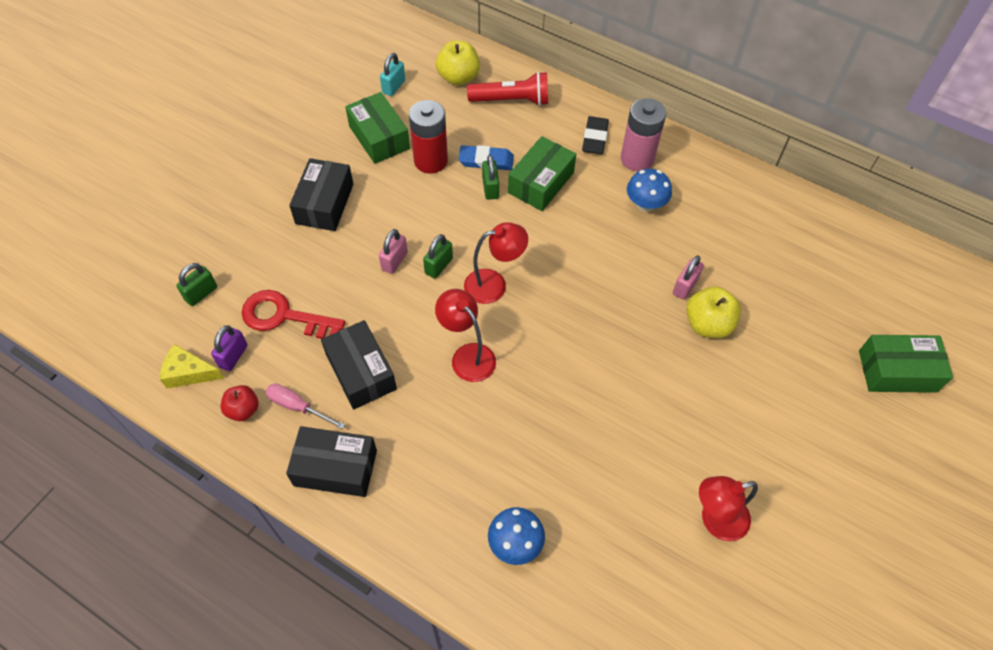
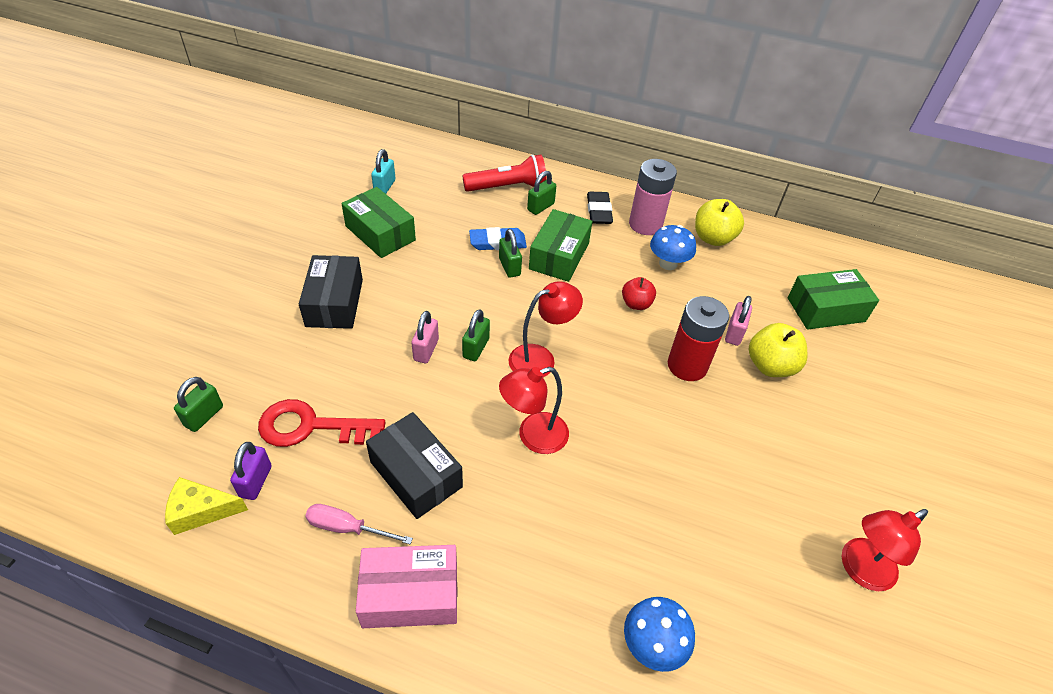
camera: 15 degrees left, 10 degrees down
red apple [220,385,259,421] -> red apple moved to [622,277,656,310]
black box [286,426,377,497] -> pink box [356,545,457,628]
red battery [409,100,448,173] -> red battery moved to [668,296,729,381]
red lamp [435,289,496,382] -> red lamp turned 60 degrees counterclockwise [499,367,569,454]
yellow apple [436,40,480,85] -> yellow apple moved to [695,199,744,246]
green box [859,335,953,393] -> green box moved to [787,269,879,330]
none -> green padlock [527,171,556,215]

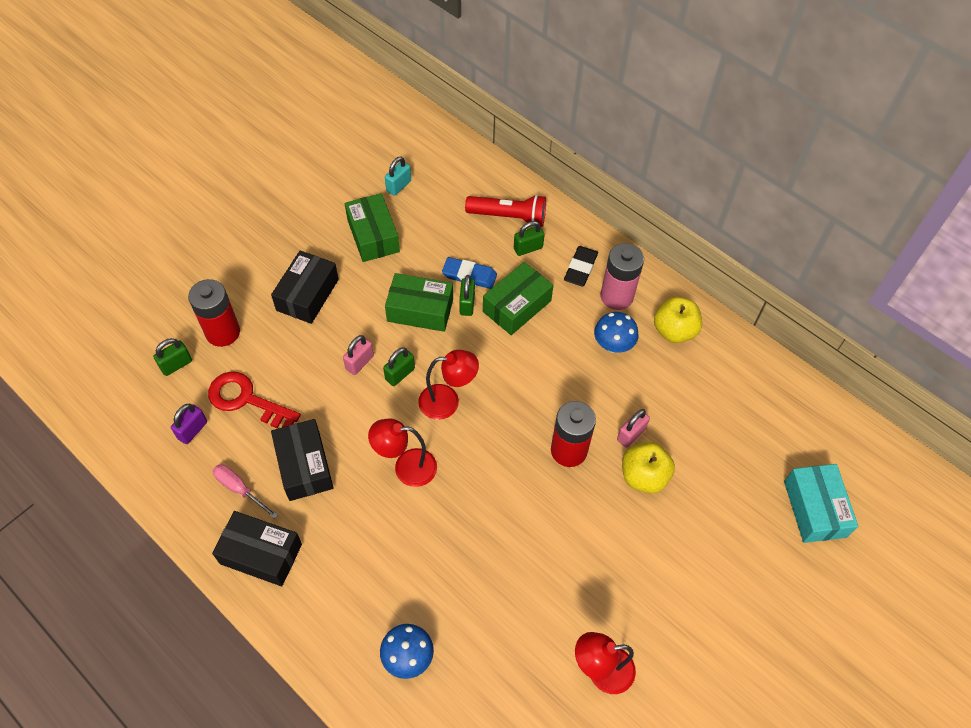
camera: 25 degrees right, 10 degrees up
yellow cheese [165,477,248,535] -> none
pink box [356,545,457,628] -> black box [212,511,302,586]
red apple [622,277,656,310] -> none
green box [787,269,879,330] -> green box moved to [385,273,453,332]
none -> red battery [188,279,240,347]
none -> turquoise box [784,464,858,543]

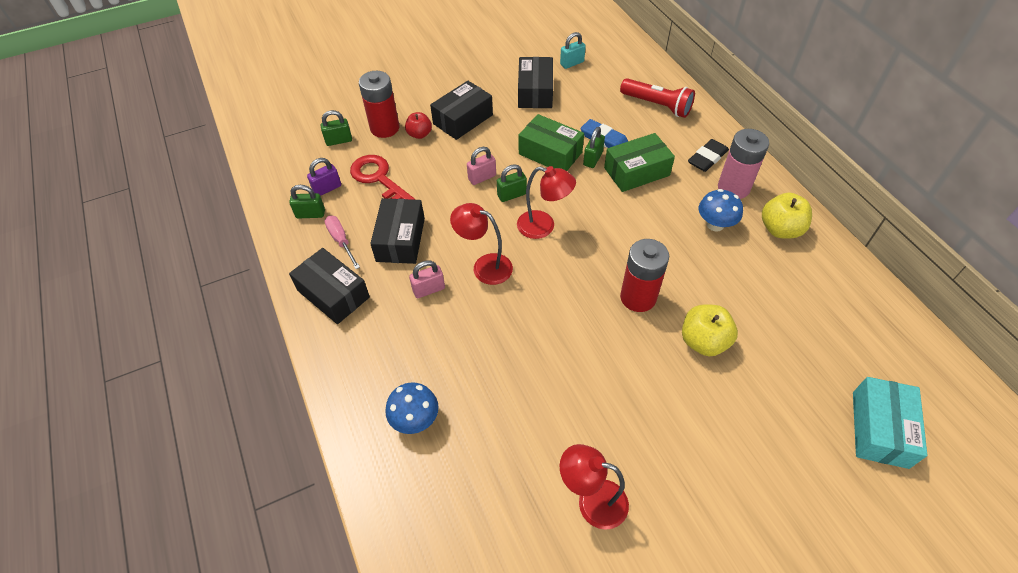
camera: 25 degrees right, 5 degrees down
green box [345,193,400,262] -> black box [518,57,553,108]
green padlock [514,221,545,256] -> green padlock moved to [289,185,325,219]
pink padlock [617,409,650,448] -> pink padlock moved to [409,260,445,298]
none -> red apple [405,112,432,139]

